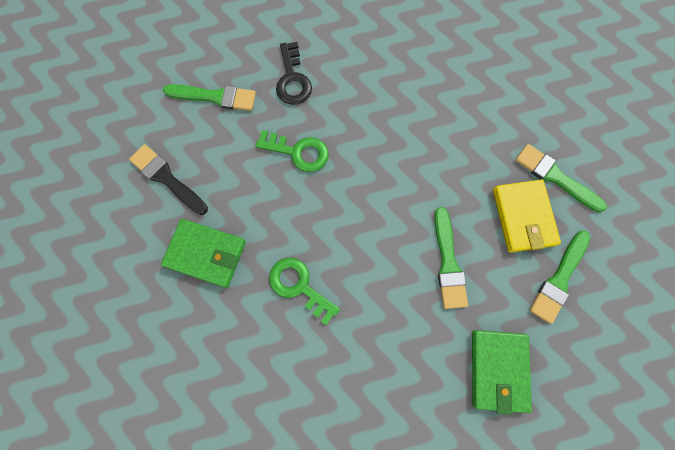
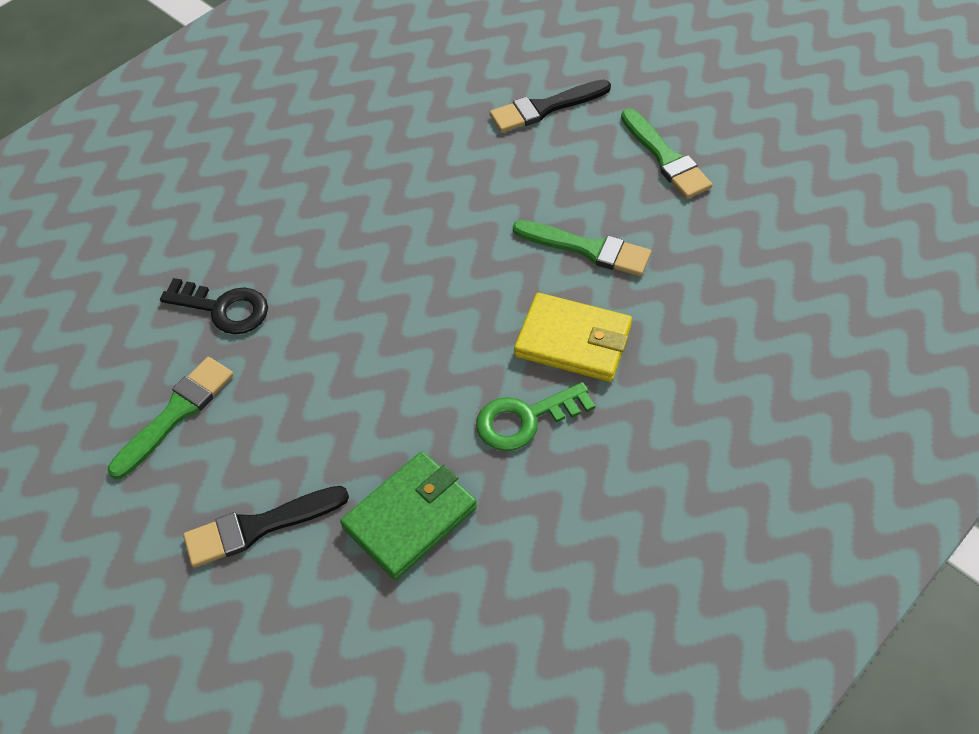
camera: 60 degrees left, 20 degrees down
green key [256,130,329,172] -> none
green wallet [472,330,532,415] -> none
yellow wallet [493,180,561,252] -> yellow wallet moved to [514,293,632,382]
green brush [515,144,607,213] -> black brush [490,79,611,133]

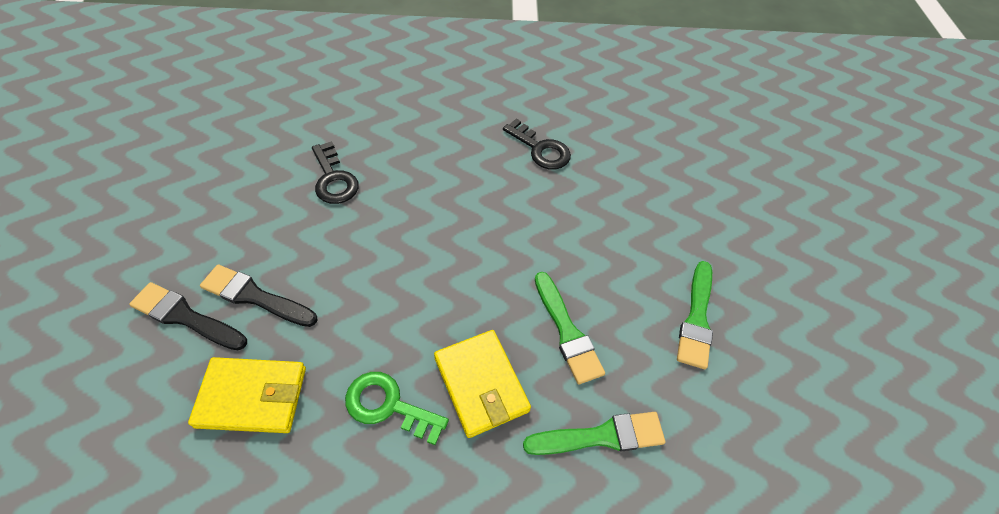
camera: 40 degrees right, 0 degrees up
green brush [108,357,234,479] -> green brush moved to [523,412,665,455]
green wallet [340,451,477,580] -> yellow wallet [188,357,306,433]
black brush [490,79,611,133] -> black brush moved to [200,265,318,327]
none -> black key [503,119,571,170]

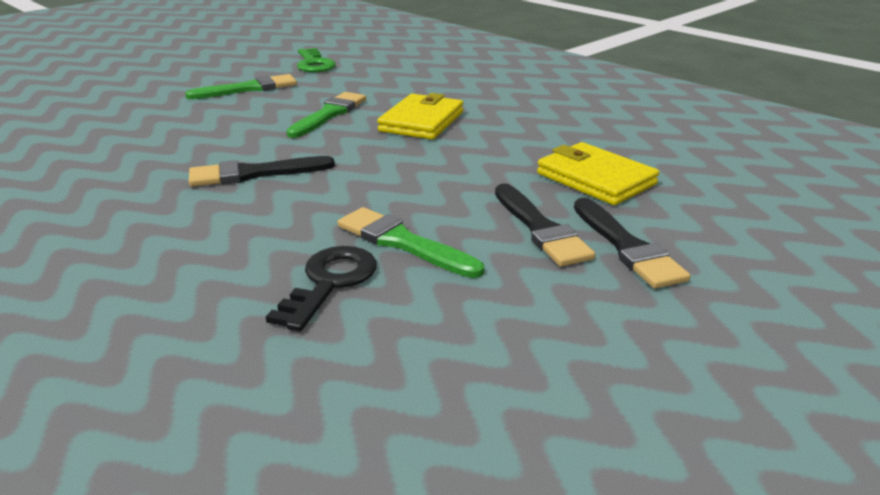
camera: 130 degrees left, 25 degrees down
green key [345,372,449,445] -> green key moved to [297,48,336,72]
black key [503,119,571,170] -> none
green brush [523,412,665,455] -> green brush moved to [337,207,484,278]
none -> black brush [189,156,335,187]

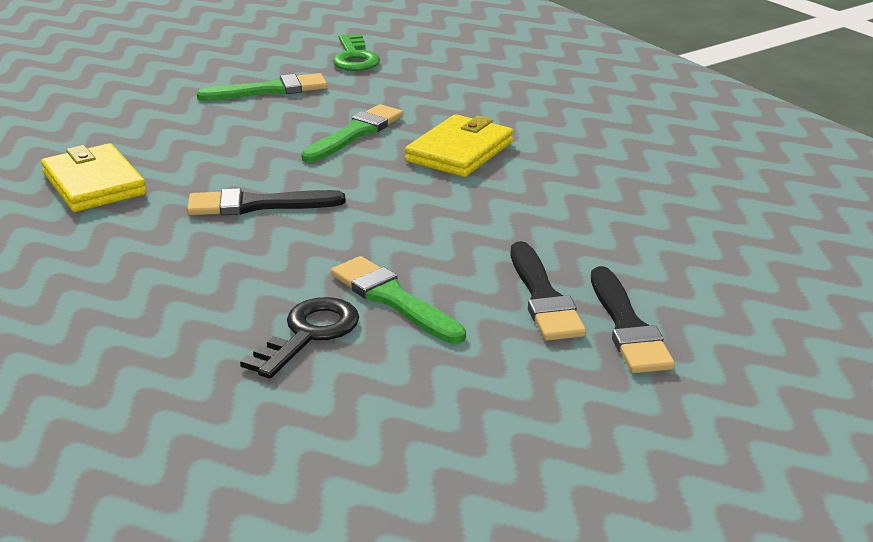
camera: 10 degrees right, 0 degrees up
yellow wallet [537,142,659,205] -> yellow wallet moved to [41,143,147,212]

